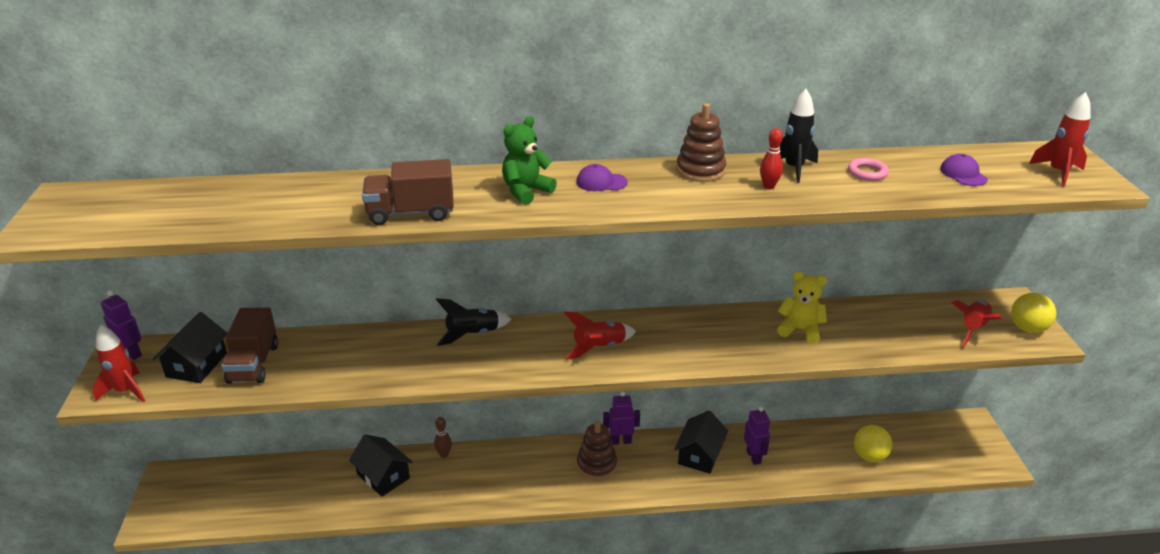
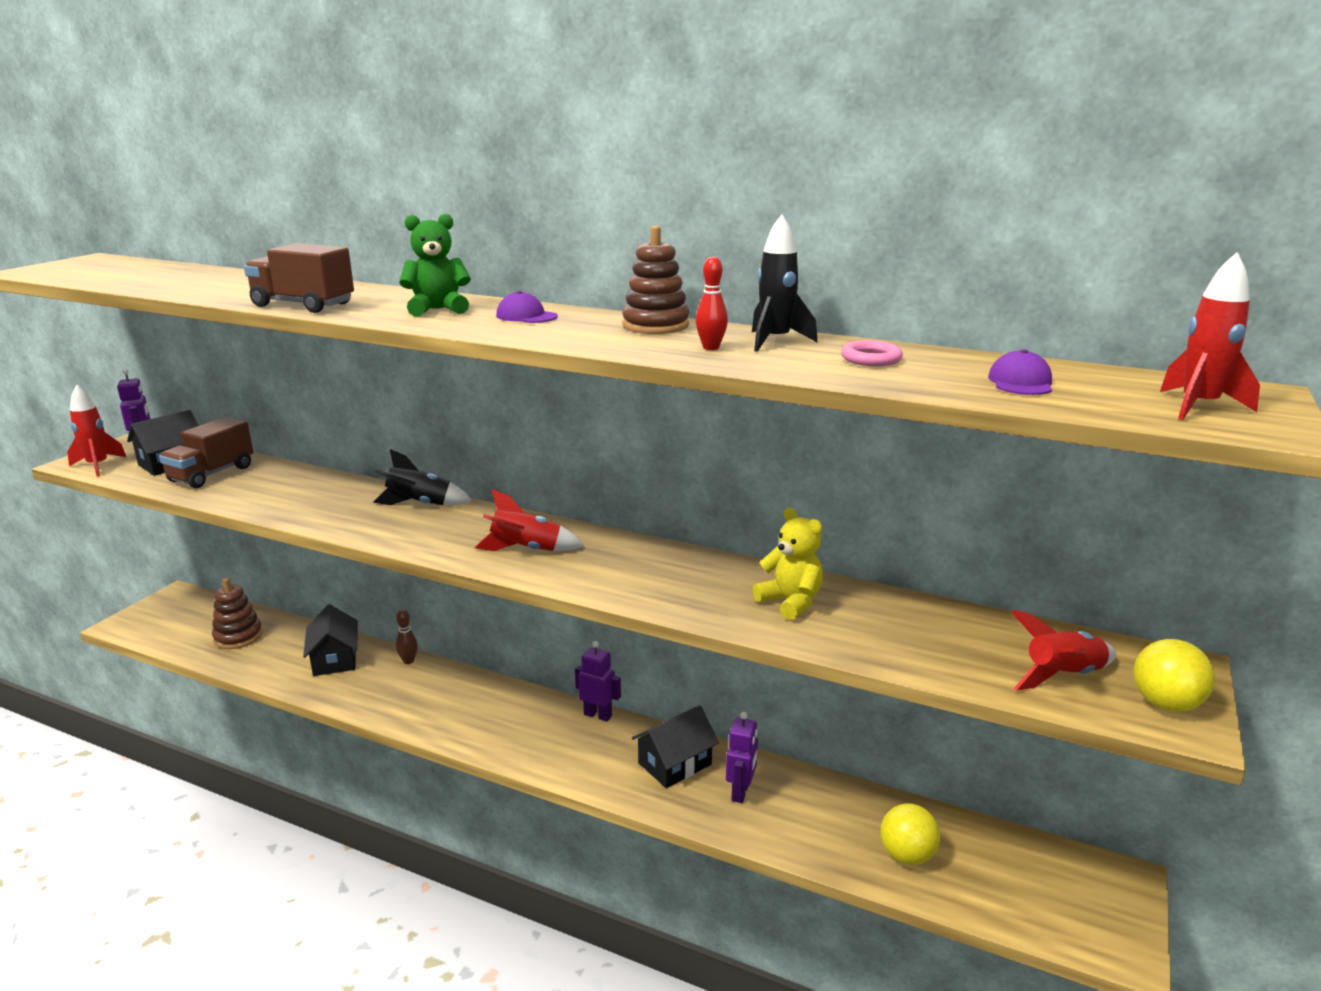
camera: 30 degrees right, 10 degrees down
brown stacking toy [577,421,617,480] -> brown stacking toy moved to [212,578,263,649]

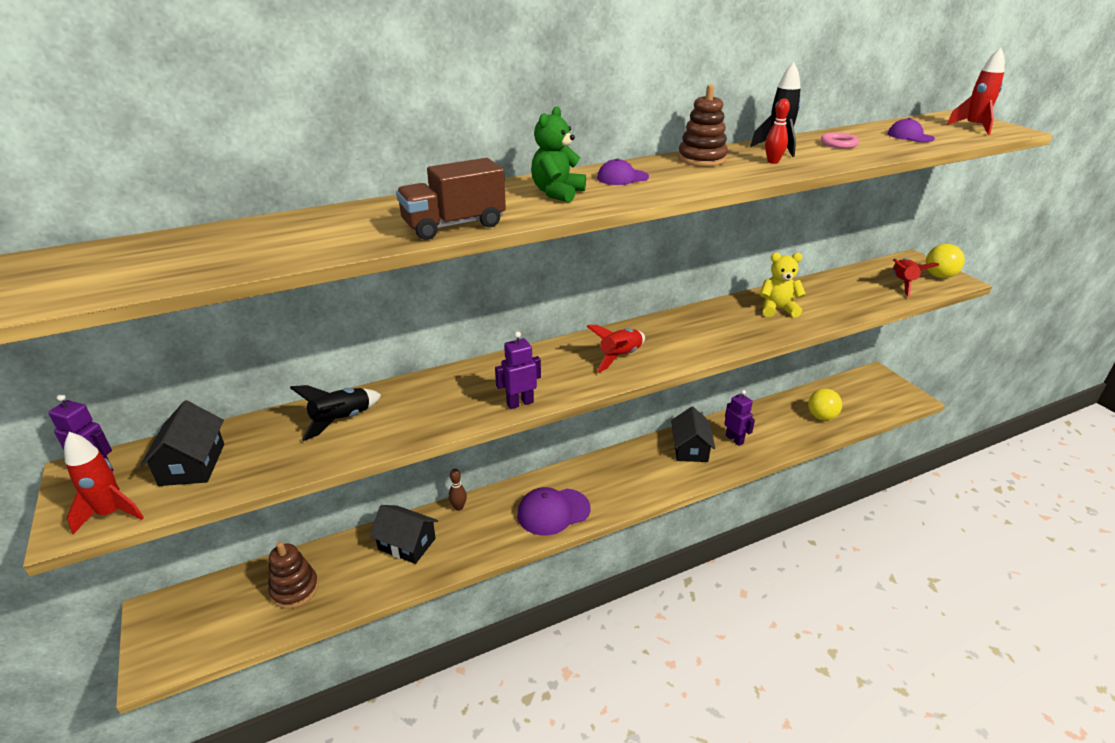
camera: 50 degrees left, 10 degrees up
brown truck [159,417,253,488] -> none
black rocket [373,449,472,505] -> black rocket moved to [290,385,381,441]
purple robot [575,641,621,722] -> purple robot moved to [495,331,541,409]
none -> purple cap [517,487,590,536]

